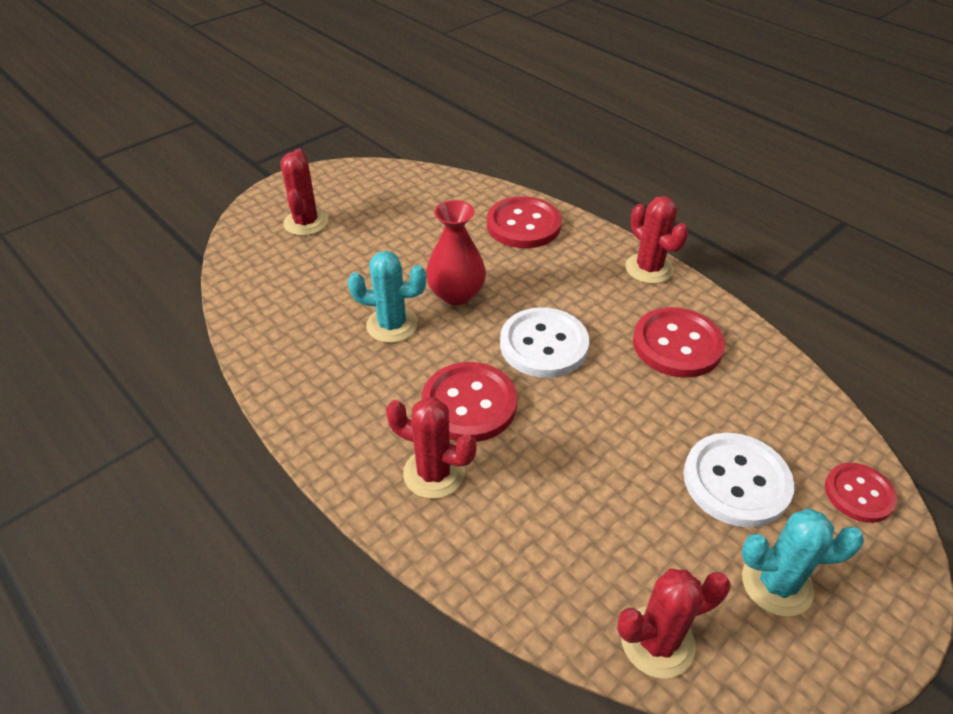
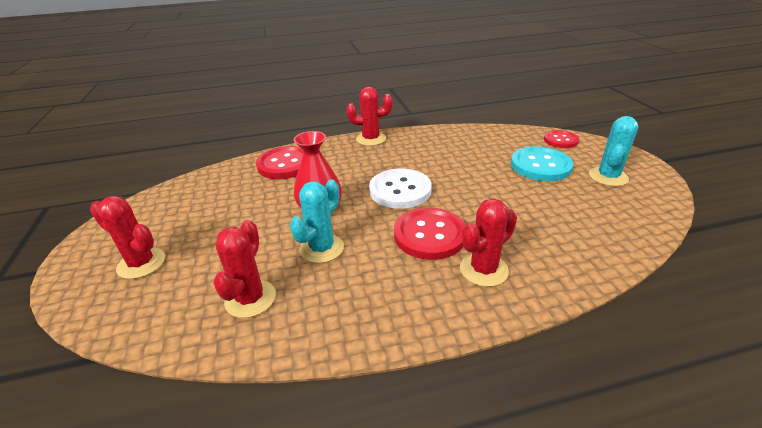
camera: 60 degrees left, 10 degrees down
red cactus [617,569,731,678] -> red cactus moved to [213,220,276,318]
red button [633,307,725,378] -> none
white button [684,433,794,528] -> turquoise button [511,146,573,181]

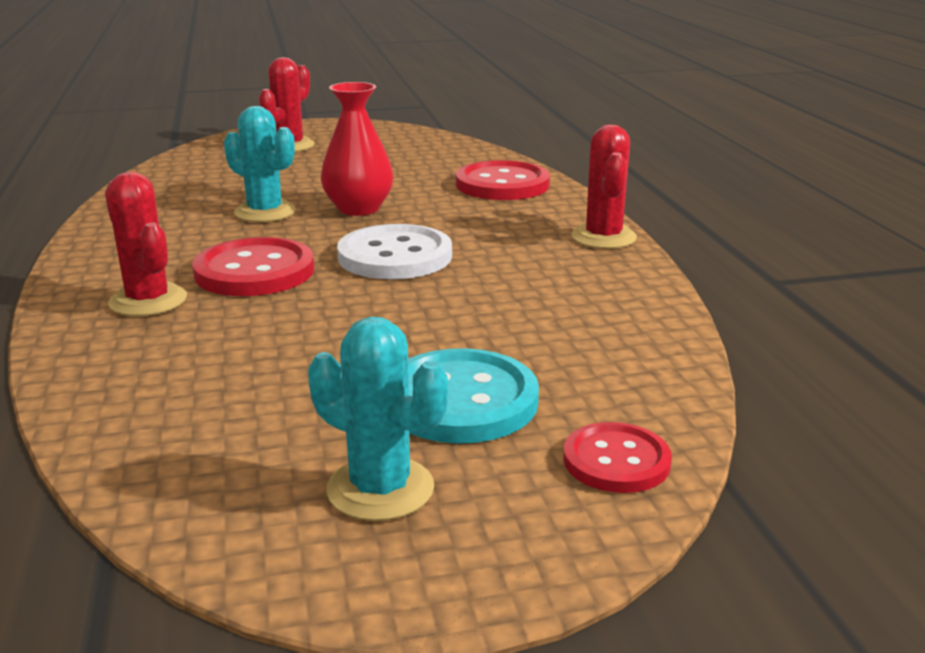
camera: 90 degrees right, 10 degrees down
red cactus [213,220,276,318] -> none

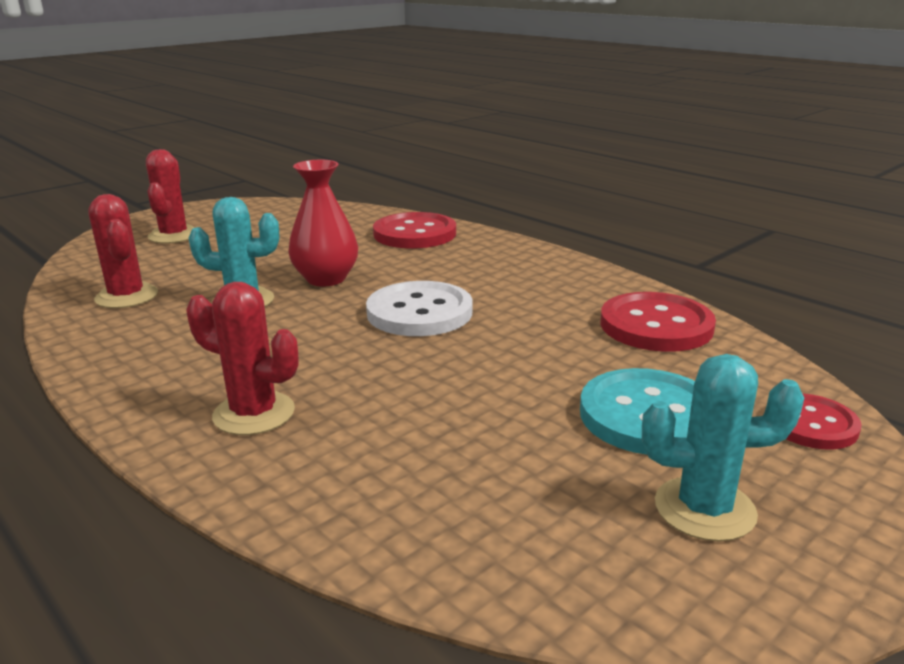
camera: 30 degrees left, 0 degrees up
red button [192,237,314,296] -> red button moved to [600,292,716,352]
red cactus [571,124,637,249] -> red cactus moved to [88,194,158,308]

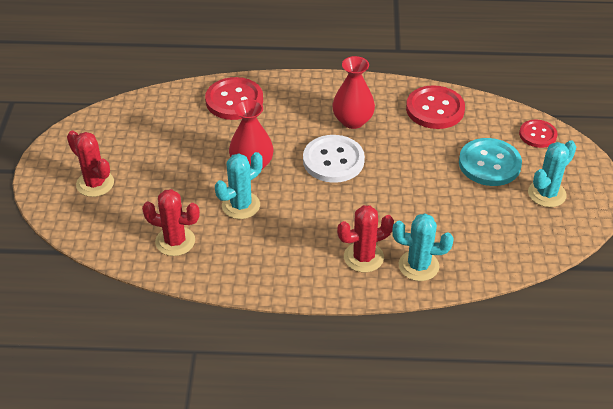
camera: 45 degrees left, 20 degrees up
none -> red vase [332,56,375,129]
none -> turquoise cactus [392,213,454,281]

